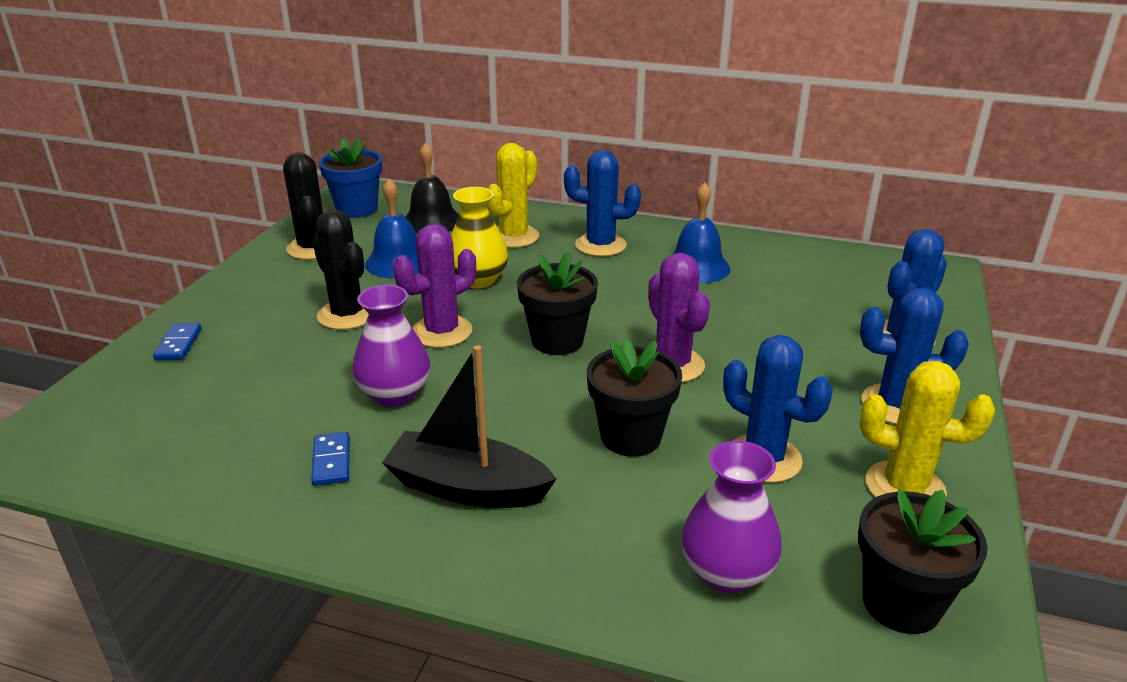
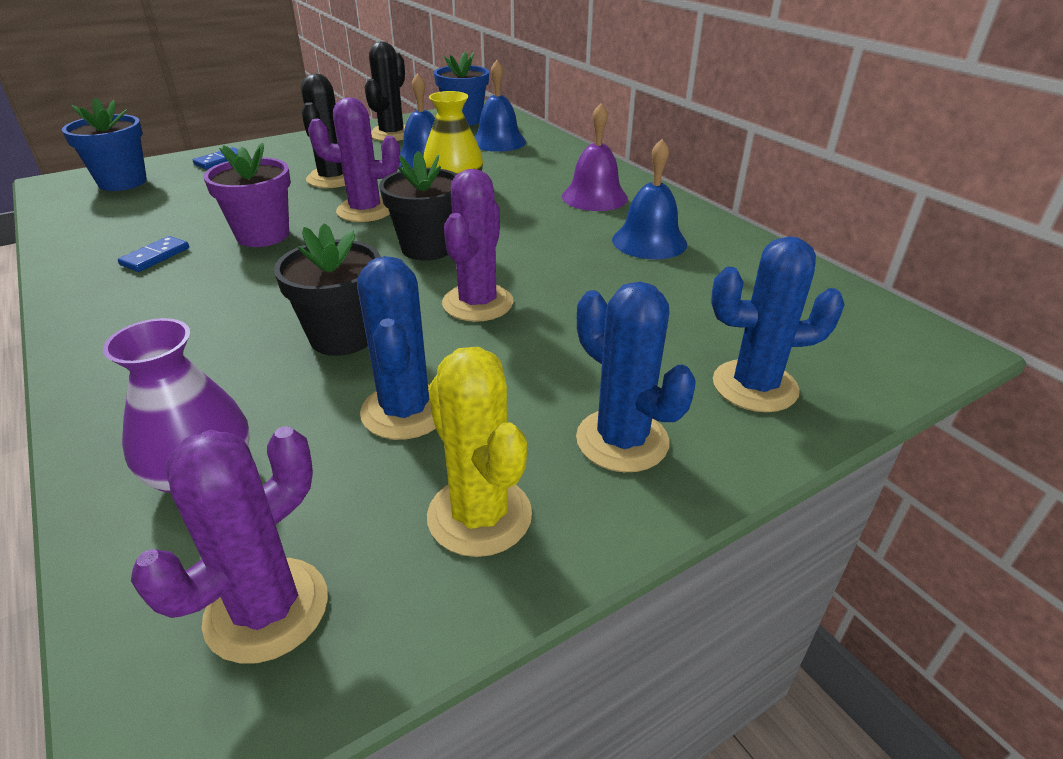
camera: 40 degrees right, 5 degrees up
purple vase [352,285,430,407] -> purple flower pot [204,143,291,247]
black boat [382,345,557,508] -> none
black bell [405,142,459,234] -> blue bell [474,60,526,152]
yellow cactus [487,143,539,248] -> none
blue cactus [564,150,641,257] -> purple bell [562,103,628,211]
black flower pot [858,489,988,634] -> purple cactus [131,426,328,664]
none -> blue flower pot [62,97,147,191]

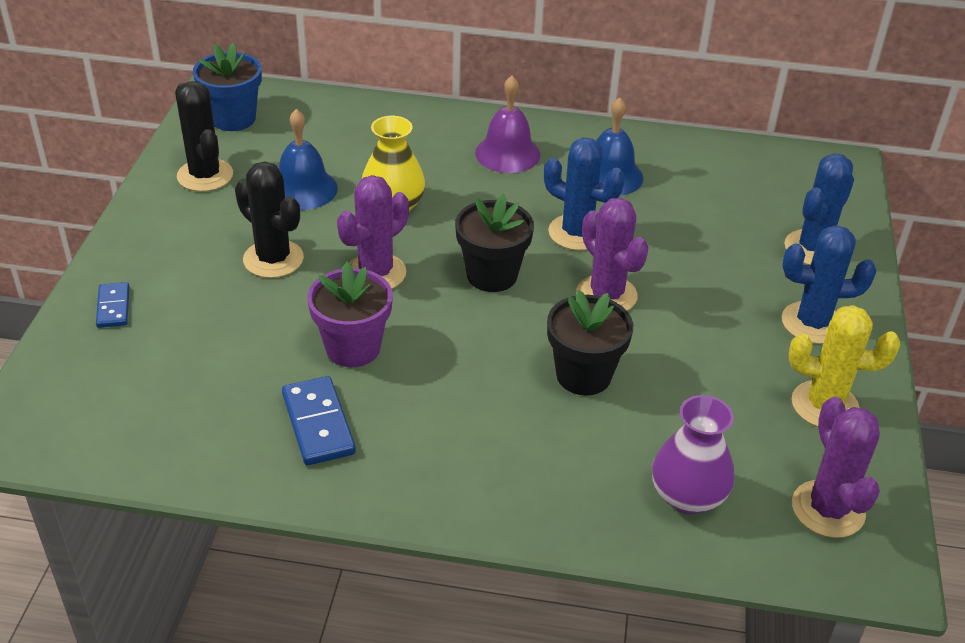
camera: 50 degrees left, 5 degrees up
blue flower pot [62,97,147,191] -> none
blue domino [118,236,189,272] -> blue domino [282,376,356,465], size x1.59
blue cactus [357,256,436,440] -> blue cactus moved to [544,138,625,251]
blue bell [474,60,526,152] -> none

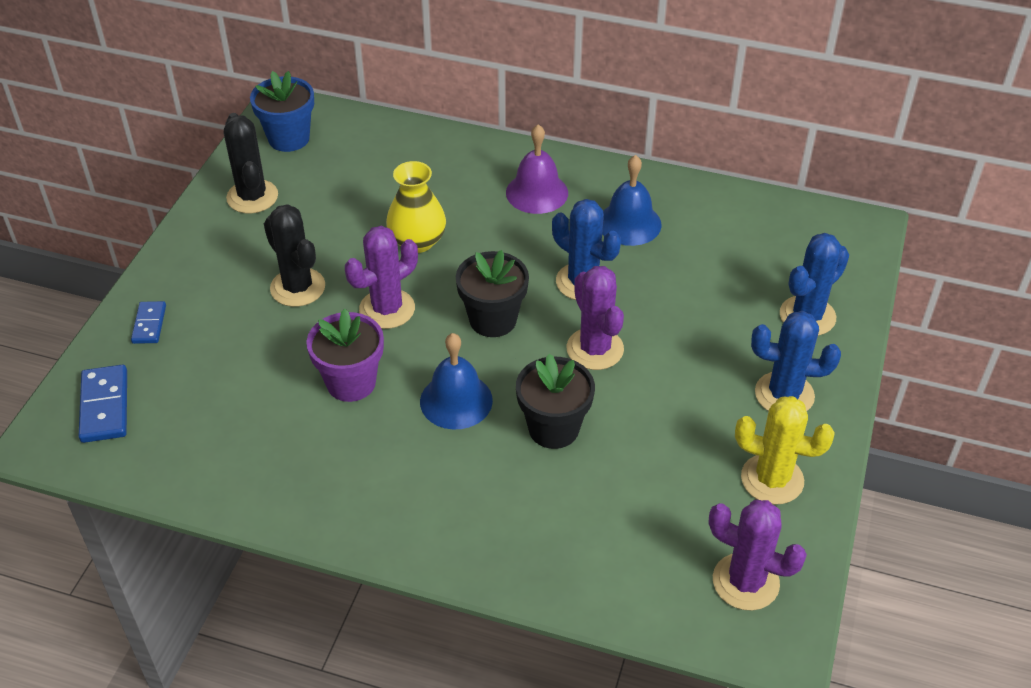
camera: 10 degrees right, 5 degrees up
blue bell [279,109,338,210] -> blue bell moved to [420,333,493,430]
blue domino [282,376,356,465] -> blue domino moved to [78,365,127,443]
purple vase [652,395,735,514] -> none
purple cactus [792,397,880,538] -> purple cactus turned 60 degrees counterclockwise [709,500,807,610]

